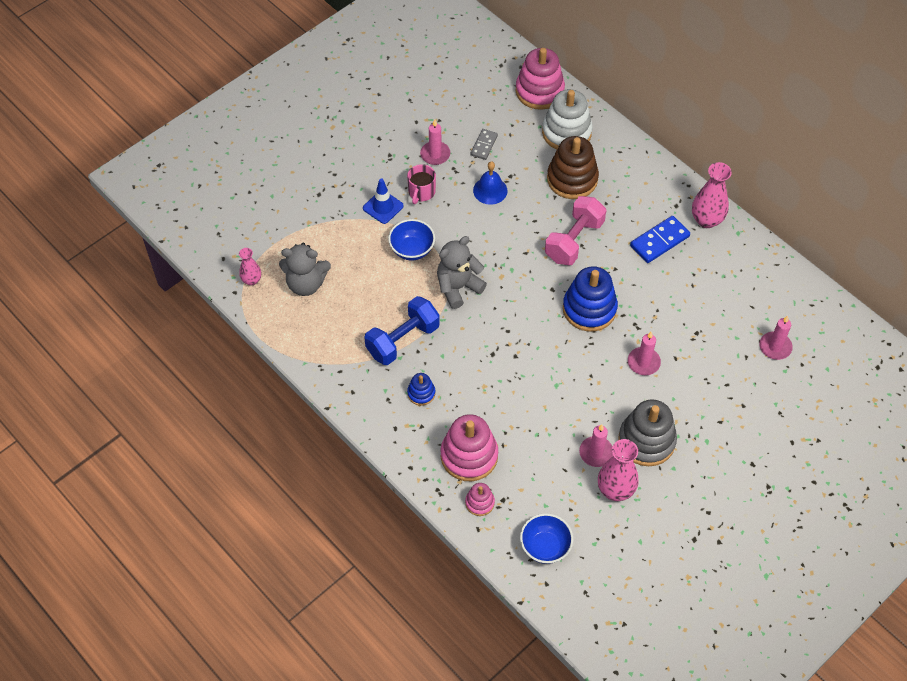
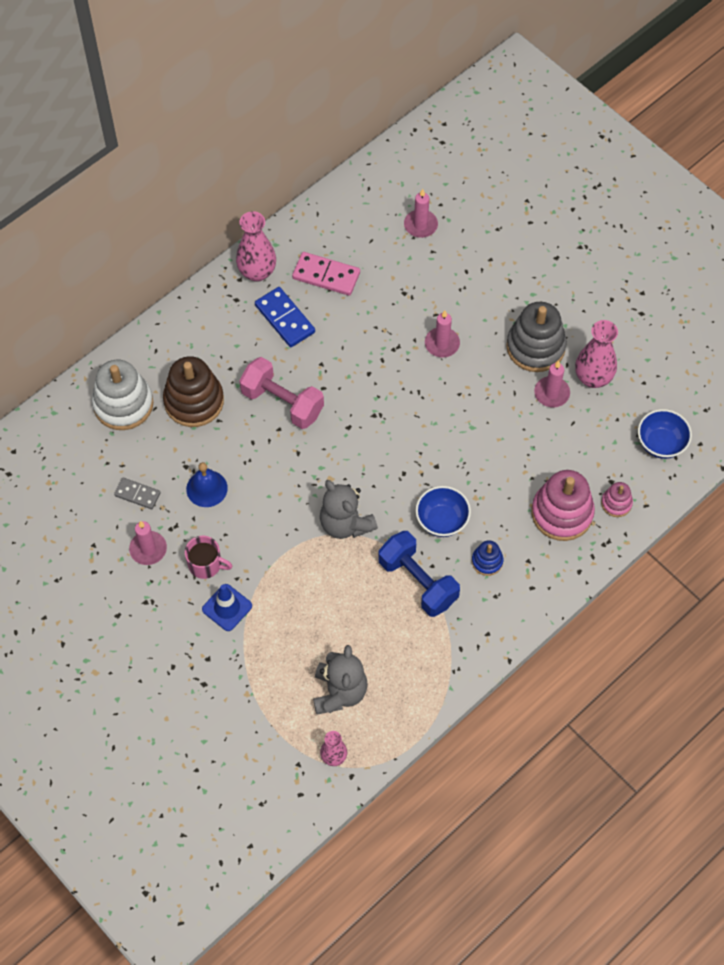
camera: 90 degrees left, 5 degrees up
blue bowl [388,219,435,261] -> blue bowl moved to [415,486,471,537]
pink stacking toy [516,48,565,110] -> none
blue stacking toy [563,266,618,332] -> none
none -> pink domino [292,252,360,296]

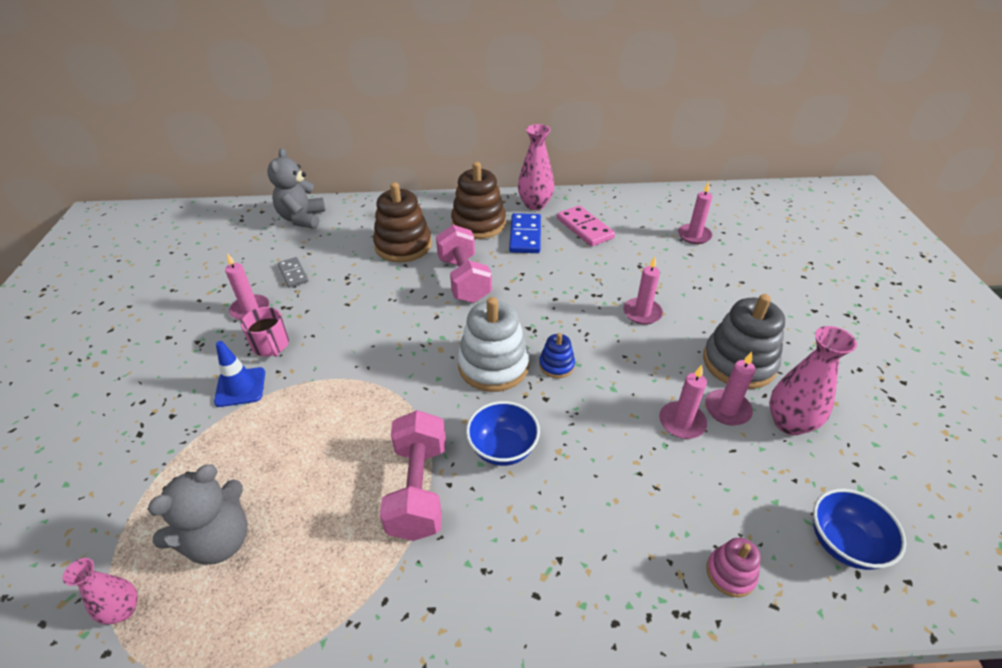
camera: 40 degrees right, 20 degrees down
white stacking toy [92,360,153,430] -> white stacking toy moved to [457,297,529,392]
blue bell [186,462,228,507] -> none
grey teddy bear [320,480,378,539] -> grey teddy bear moved to [267,148,325,229]
blue dumbbell [378,531,460,617] -> pink dumbbell [380,410,446,541]
blue stacking toy [472,540,503,576] -> blue stacking toy moved to [539,333,575,378]
pink stacking toy [531,470,595,541] -> none
none -> brown stacking toy [451,162,506,239]
none -> pink candle [659,365,707,439]

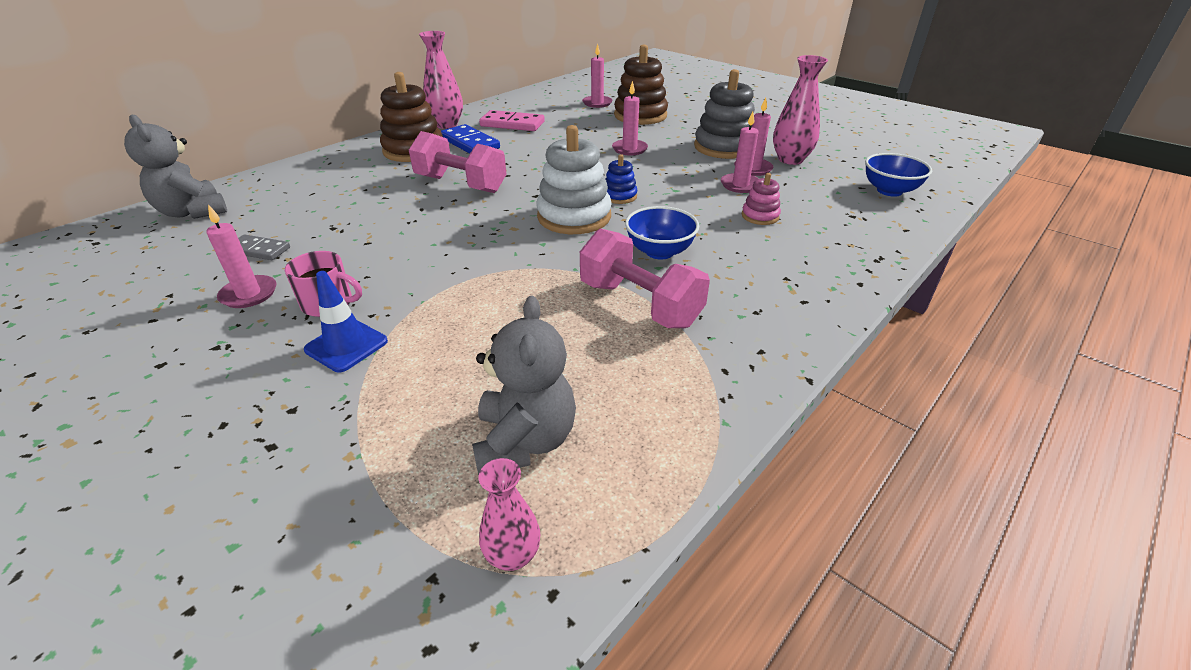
camera: 45 degrees left, 5 degrees down
brown stacking toy [373,182,432,262] -> brown stacking toy moved to [614,45,668,125]
pink stacking toy [706,538,761,597] -> pink stacking toy moved to [742,173,781,225]

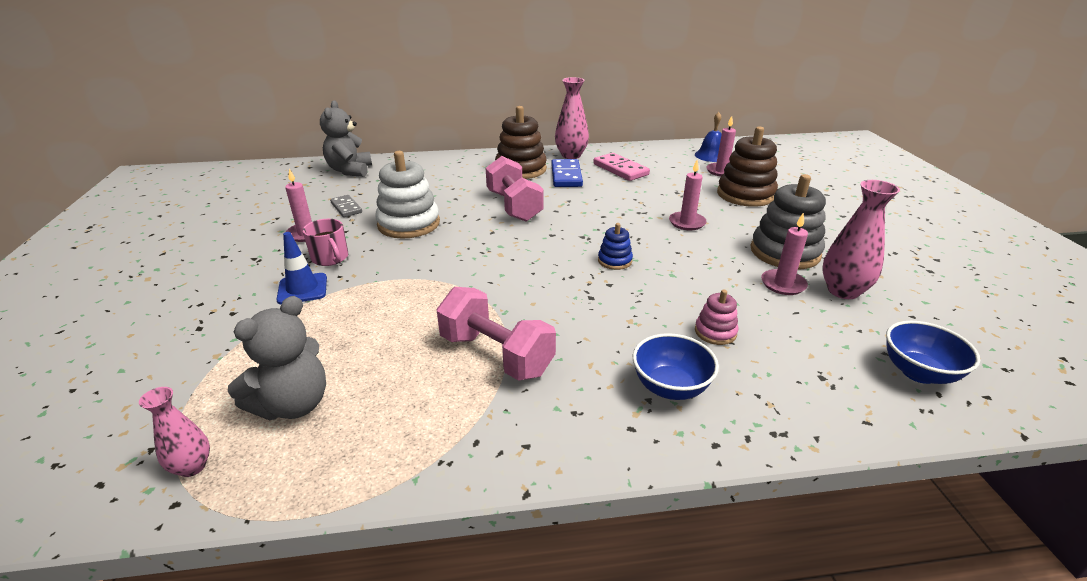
camera: 40 degrees right, 5 degrees down
white stacking toy [536,125,612,234] -> white stacking toy moved to [375,151,440,239]
pink dumbbell [580,228,710,328] -> pink dumbbell turned 45 degrees counterclockwise [436,287,556,381]
blue bowl [625,206,699,259] -> blue bowl moved to [633,333,719,400]
pink candle [721,111,759,193] -> none
none -> blue bell [695,112,722,162]

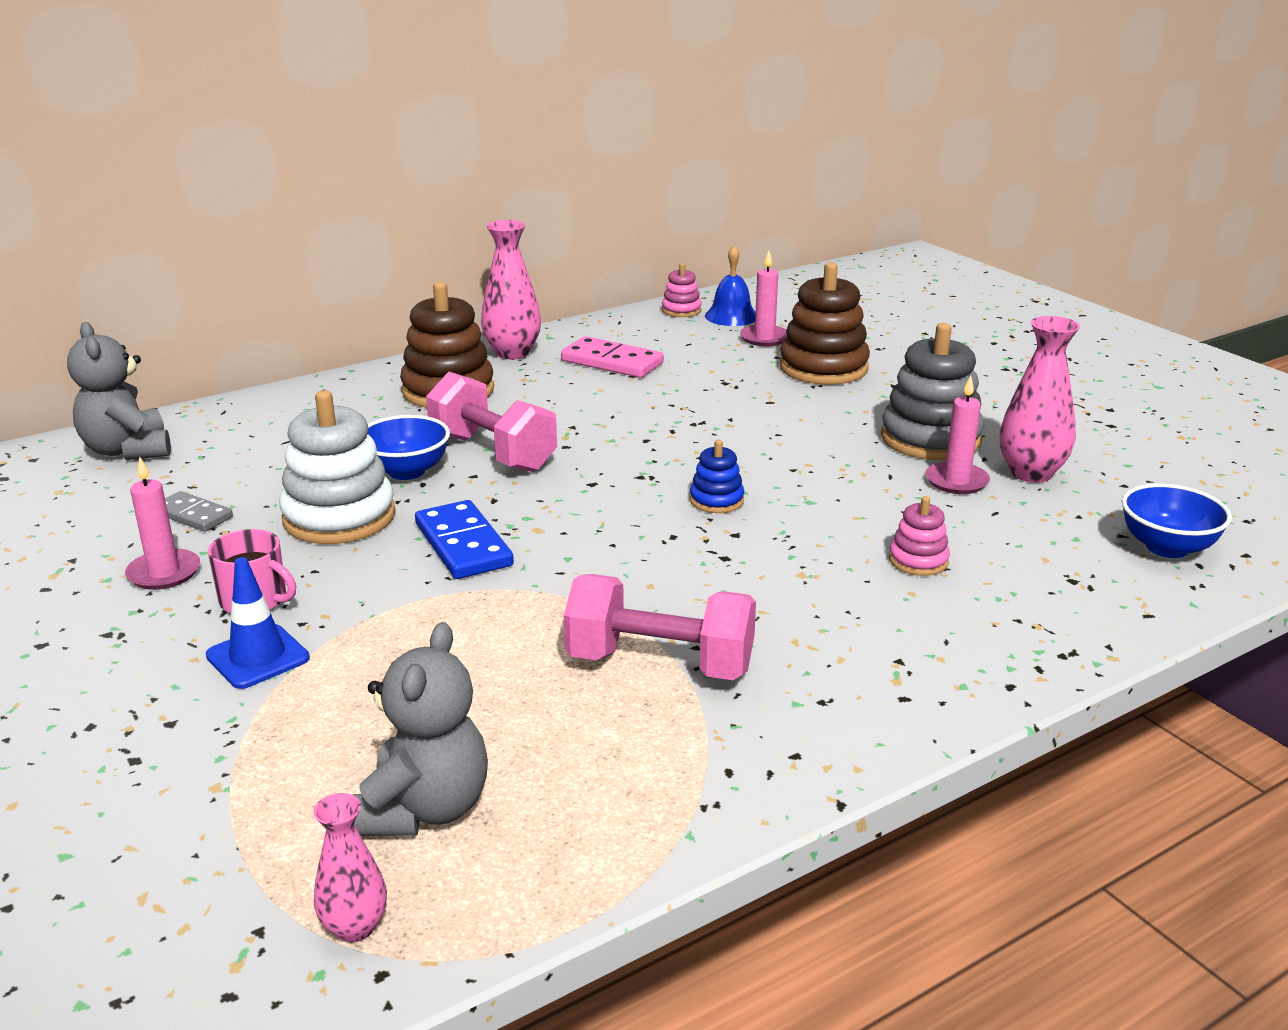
camera: 25 degrees left, 5 degrees down
blue domino [551,159,583,187] -> blue domino moved to [415,500,514,579]
blue bowl [633,333,719,400] -> blue bowl moved to [367,415,450,480]
pink candle [669,160,707,230] -> none
none -> pink stacking toy [662,263,702,317]

